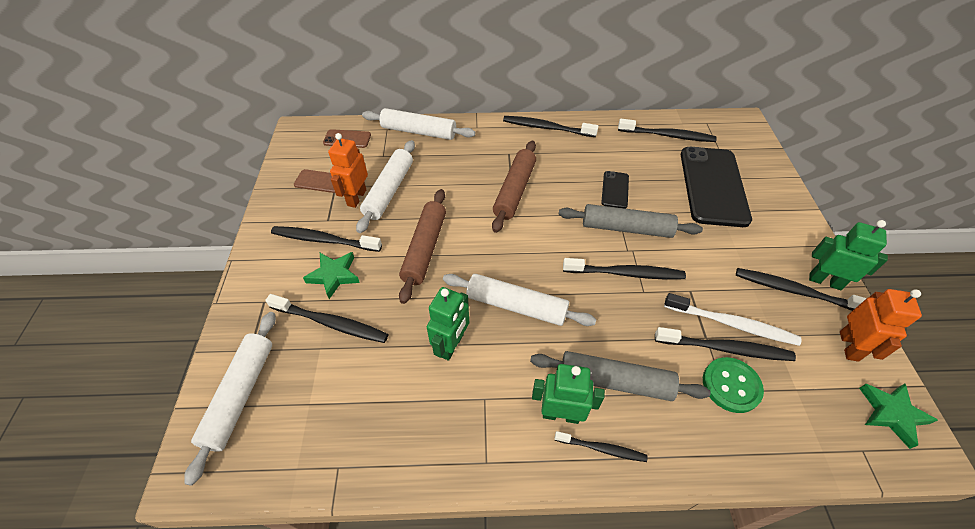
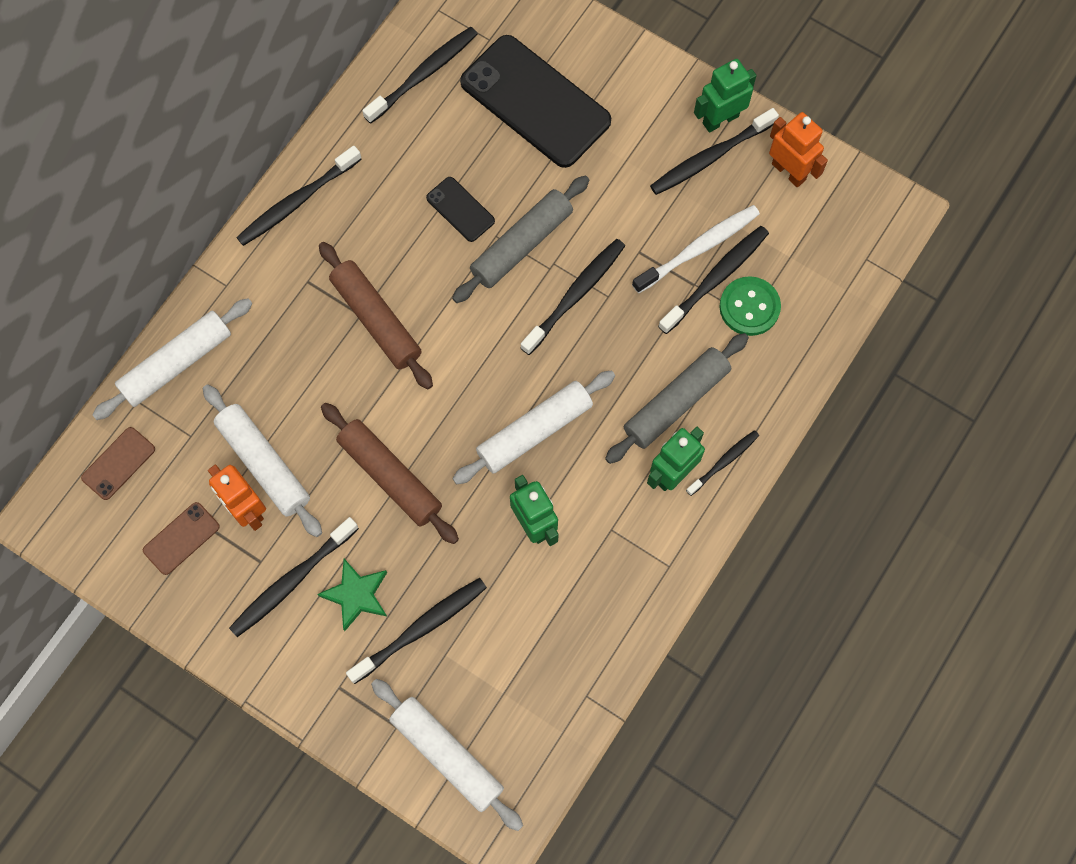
camera: 55 degrees left, 20 degrees up
green star [859,384,938,449] -> none

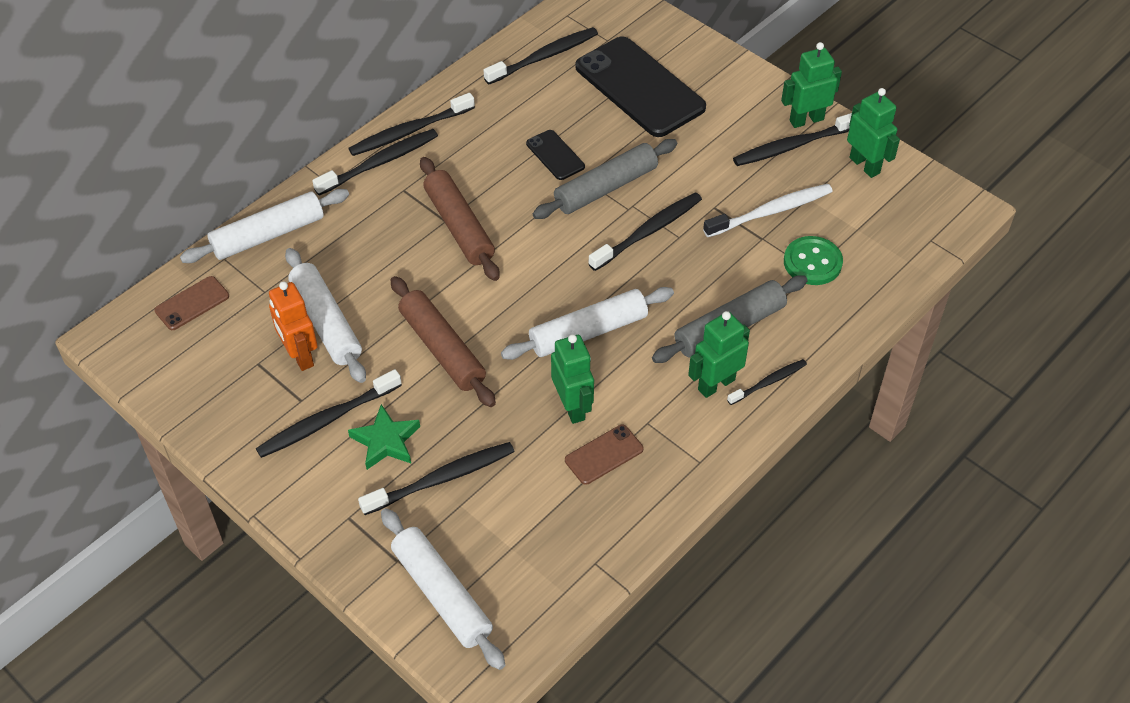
camera: 10 degrees right, 20 degrees down
brown phone [143,502,220,575] -> brown phone moved to [565,425,643,485]
black toothbrush [658,226,769,334] -> black toothbrush moved to [312,129,438,196]
orange robot [769,112,828,188] -> green robot [847,88,900,178]

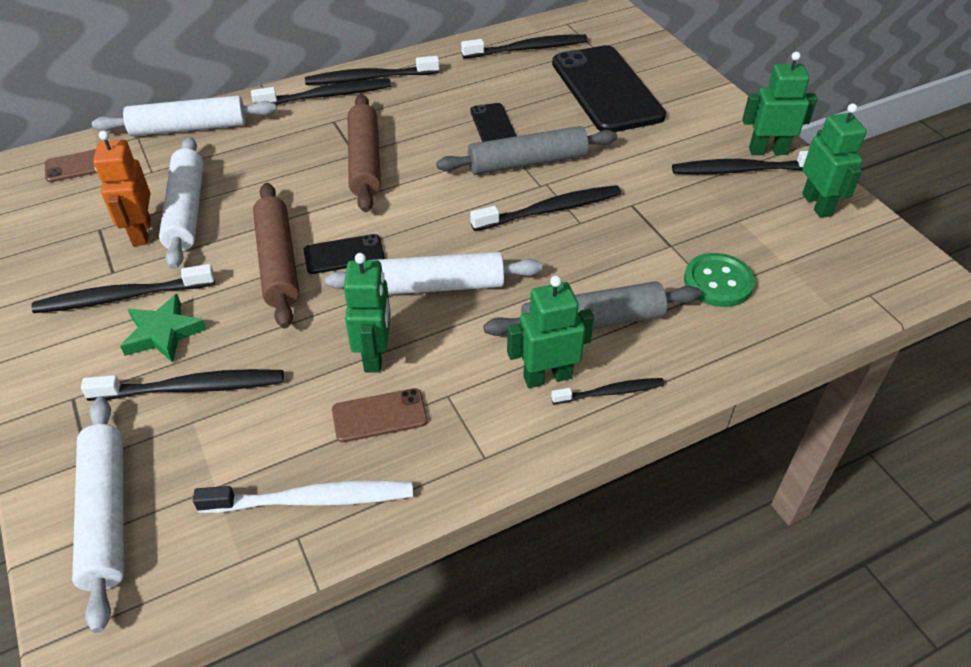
camera: 20 degrees right, 5 degrees down
white toothbrush [703,184,833,237] -> white toothbrush moved to [193,481,413,513]
none -> black phone [304,234,385,274]

